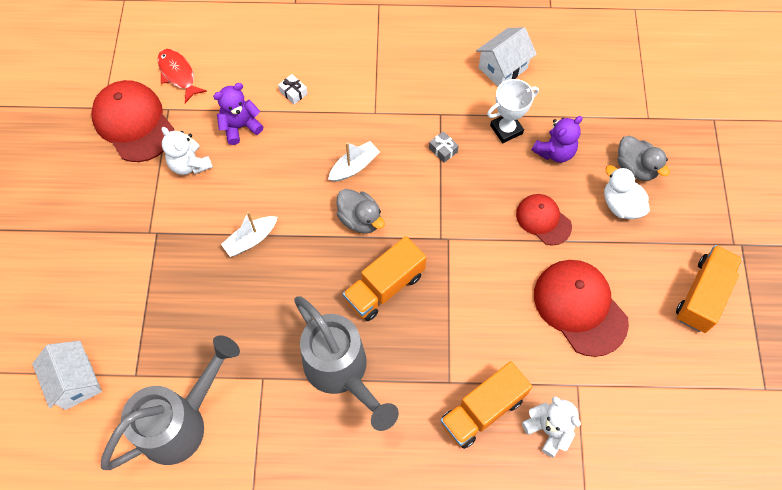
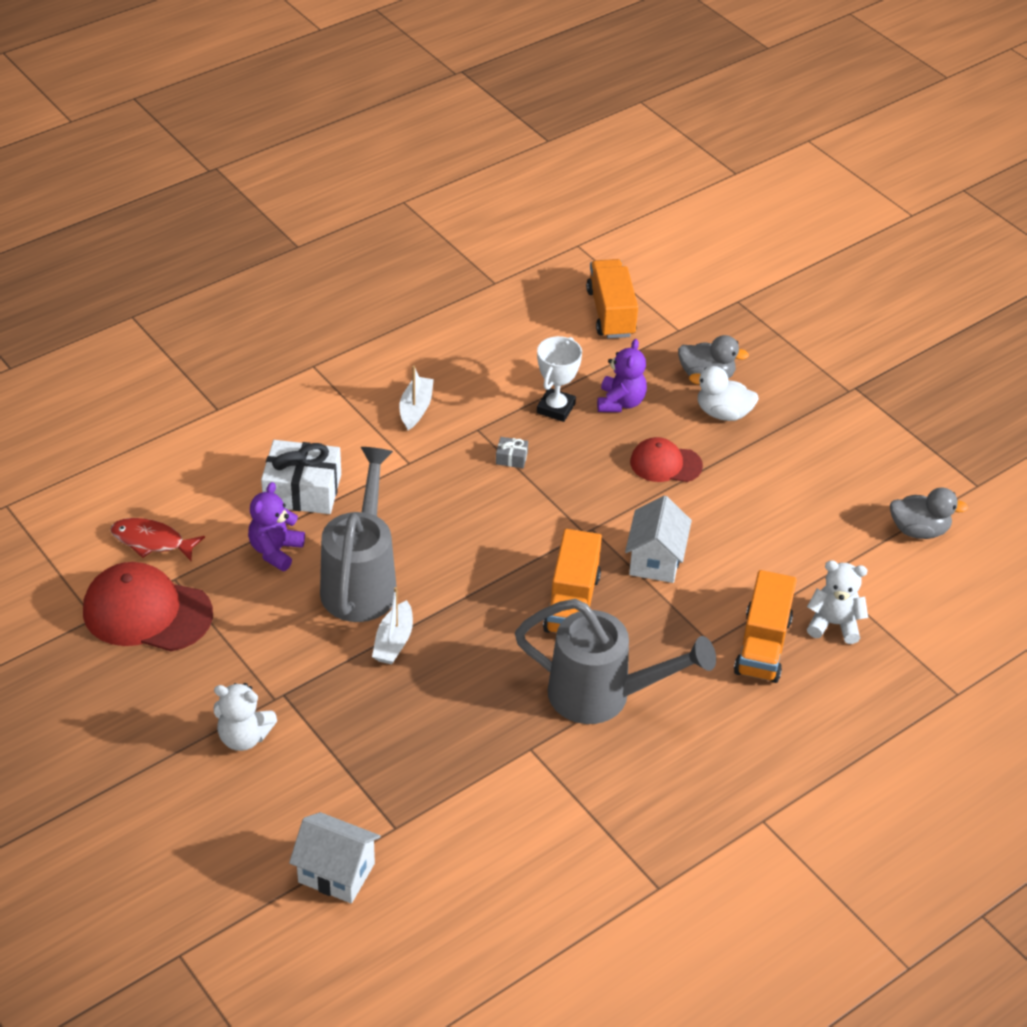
camera: 40 degrees left, 20 degrees down
grey watering can [101,335,240,470] -> grey watering can moved to [320,447,397,622]
white teddy bear [161,127,213,175] -> white teddy bear moved to [214,683,277,751]
white gift [278,74,308,105] -> white gift [261,440,341,514], size x2.34
white boat [328,141,380,181] -> white boat moved to [399,366,434,430]
grey duck [336,189,385,234] -> grey duck moved to [890,488,968,539]
white house [476,27,537,86] -> white house moved to [625,496,692,583]
red cap [534,260,629,357] -> none
orange truck [676,245,743,333] -> orange truck moved to [586,259,638,339]

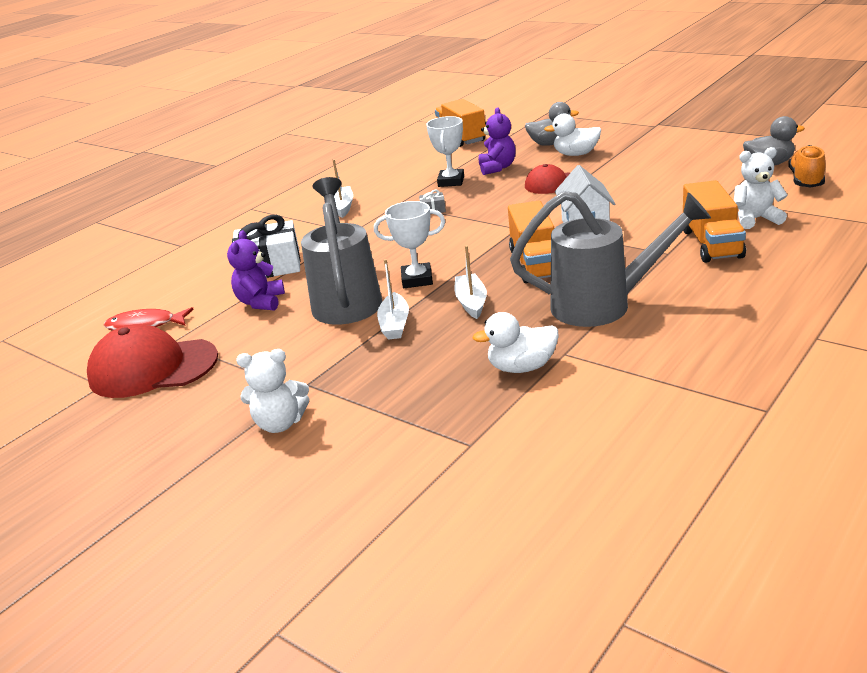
camera: 10 degrees left, 15 degrees down
white house [289,812,381,903] -> none
none -> white trophy [374,201,445,288]
none -> white boat [455,245,487,319]
none -> white duck [472,312,559,373]
none -> orange shoe [788,145,826,188]

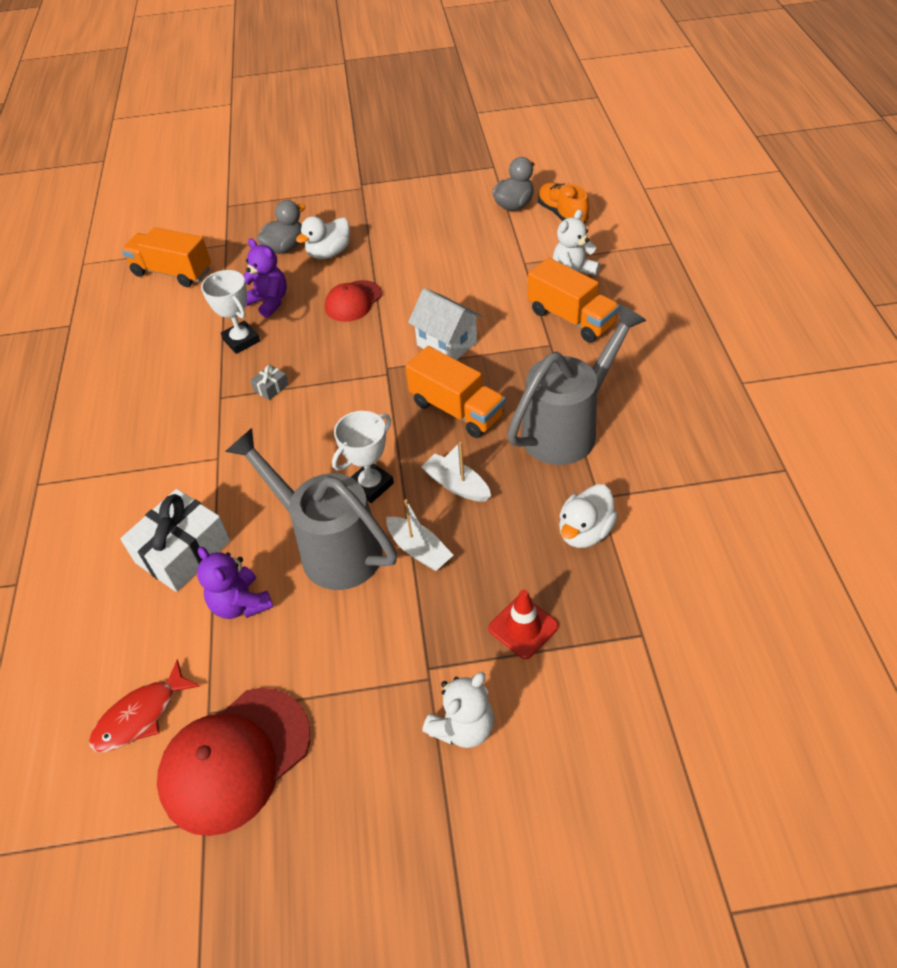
camera: 45 degrees left, 20 degrees up
white boat [333,159,353,218] -> none
none -> red traffic cone [488,590,559,659]

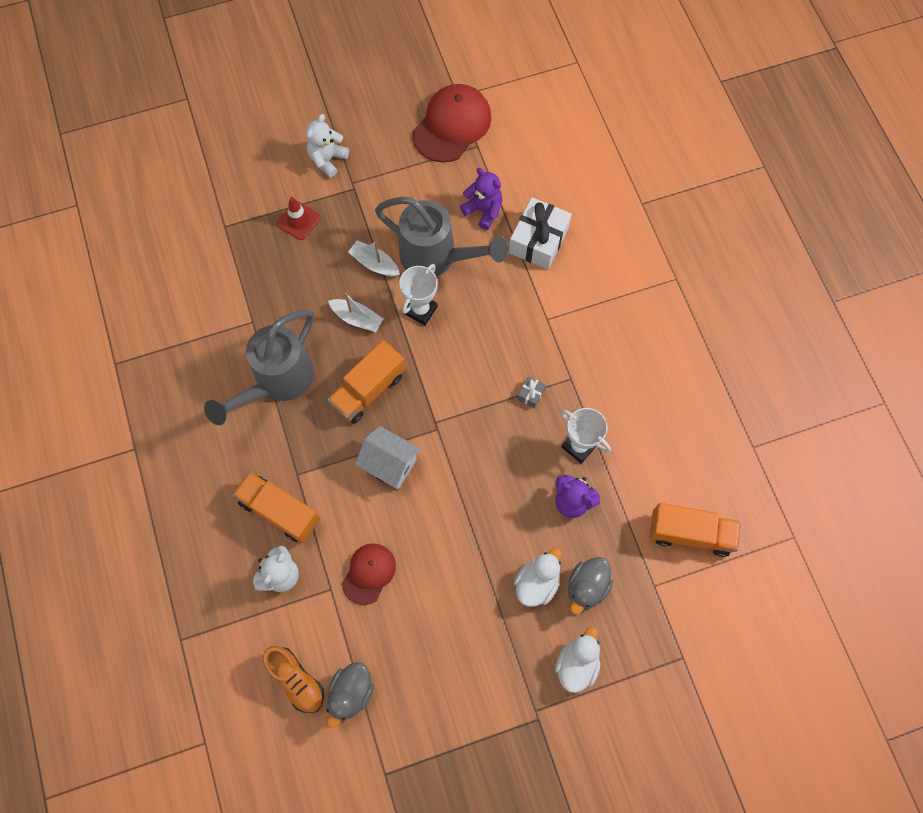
camera: 165 degrees right, 20 degrees up
red fish [89,660,200,752] -> none
red cap [325,280,382,322] -> red cap moved to [342,543,396,605]
orange truck [405,346,505,438] -> orange truck turned 75 degrees counterclockwise [327,340,406,424]
white duck [559,484,618,548] -> white duck moved to [555,627,600,693]

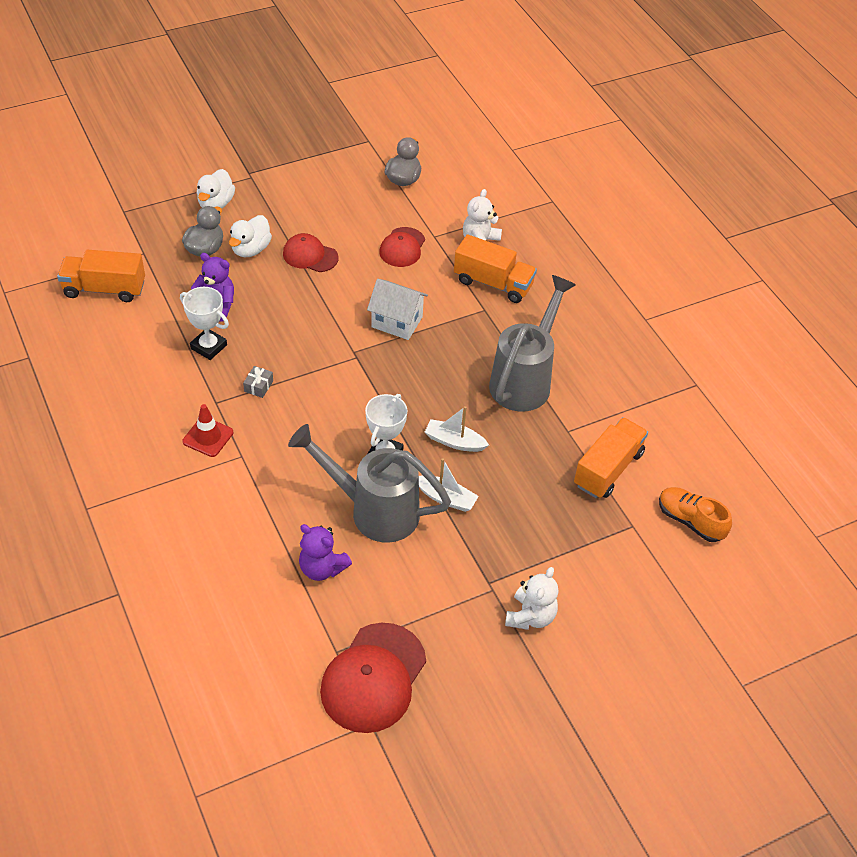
camera: 170 degrees right, 20 degrees down
orange shoe [263,646,324,713] -> orange shoe moved to [659,487,732,542]
red traffic cone [277,197,321,240] -> red traffic cone moved to [183,404,233,457]
orange truck [327,340,406,424] -> orange truck moved to [574,417,648,498]
white gift [509,197,572,269] -> none
none -> red cap [283,233,339,272]

